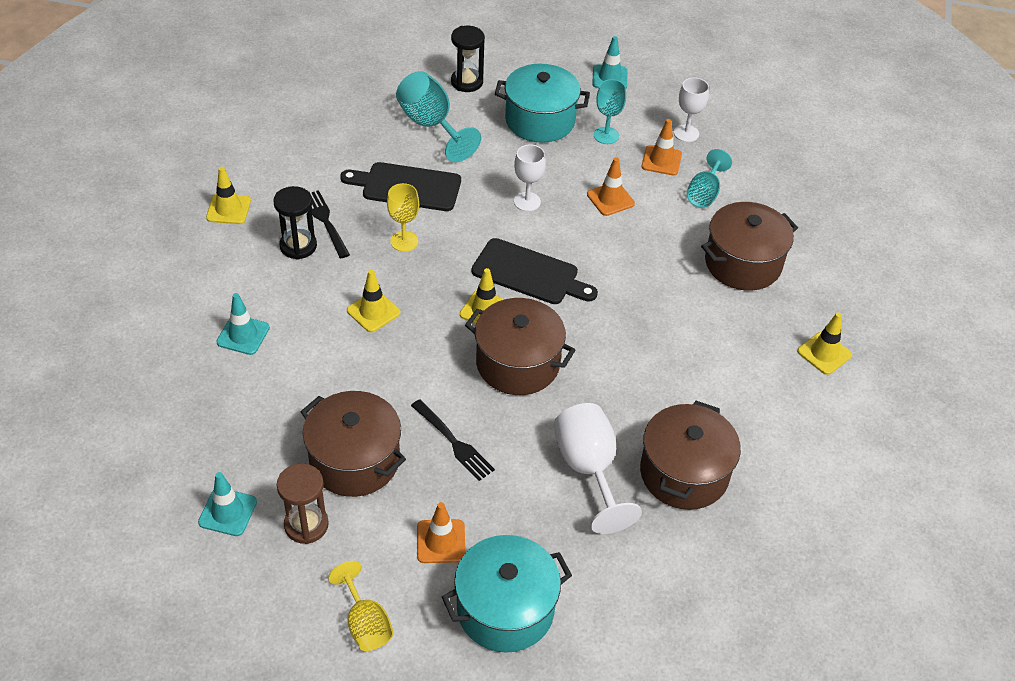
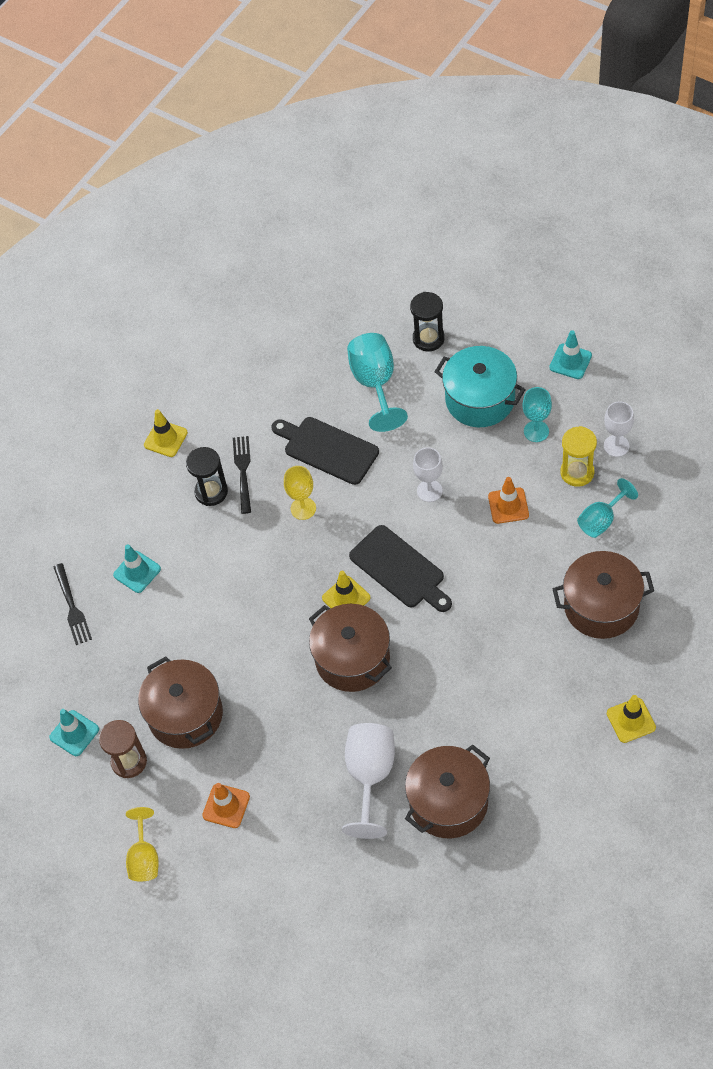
camera: 30 degrees right, 10 degrees up
yellow traffic cone [347,270,401,332] -> none
black fork [411,399,495,481] -> black fork moved to [54,563,92,645]
turquoise pot [442,535,572,653] -> none
orange traffic cone [641,119,682,175] -> yellow hourglass [560,426,597,487]

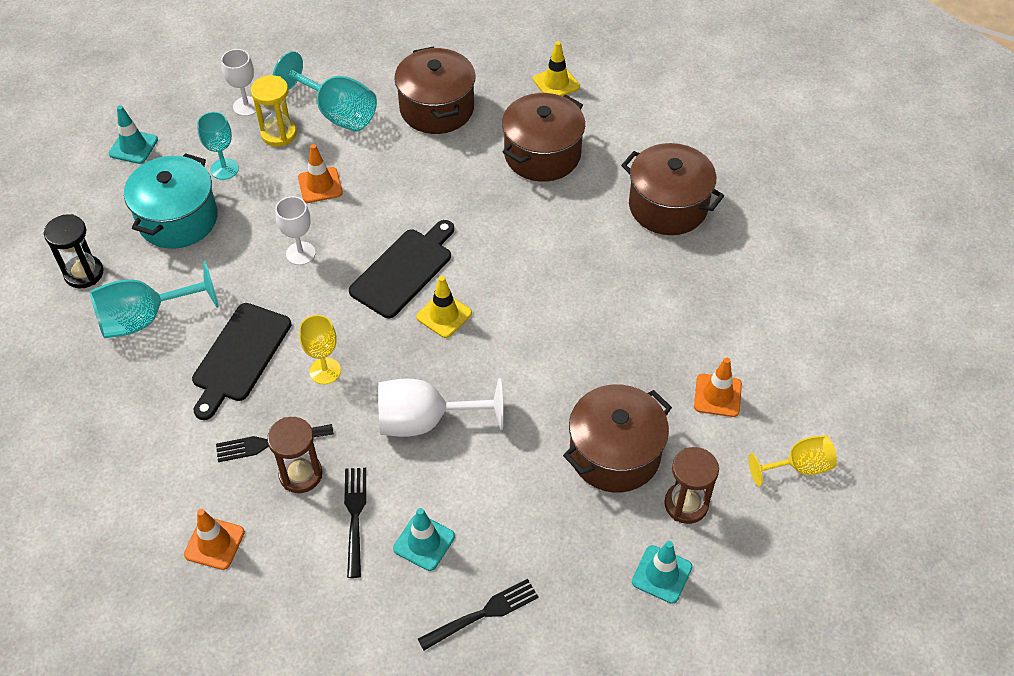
camera: 105 degrees left, 5 degrees down
yellow traffic cone [144,409,188,457] -> orange traffic cone [184,509,245,570]
black hourglass [186,447,228,506] -> brown hourglass [267,417,323,493]
brown pot [309,604,392,692] -> brown pot moved to [502,93,585,182]
white goblet [342,723,395,839] -> white goblet moved to [378,378,503,437]
turquoise goblet [577,478,638,538] -> turquoise goblet [273,51,377,132], size x1.57
none -> black fork [344,468,366,578]

